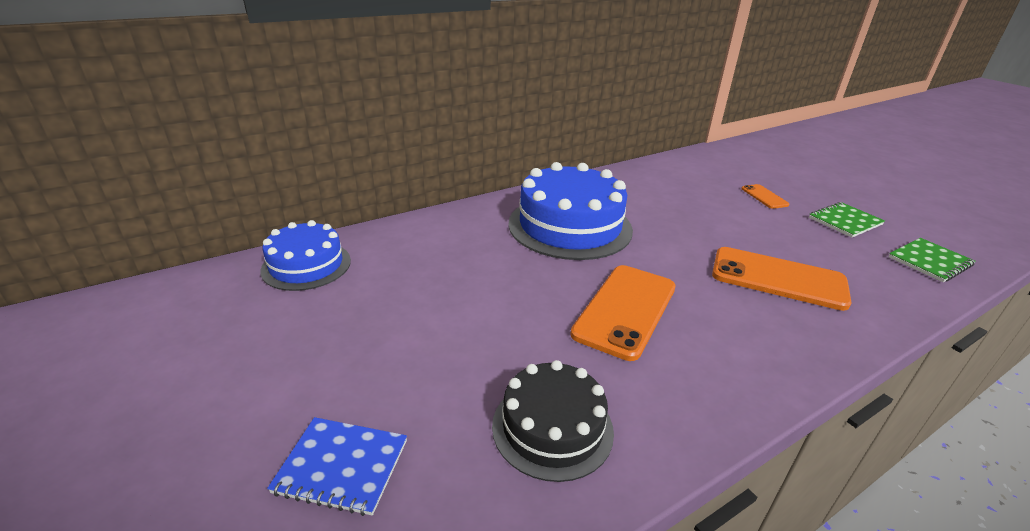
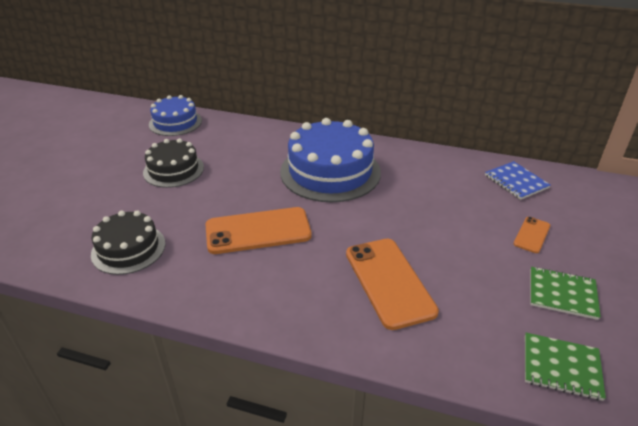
camera: 50 degrees right, 5 degrees up
blue notebook [267,417,407,516] -> blue notebook moved to [485,161,551,200]
none -> black cake [143,138,204,188]

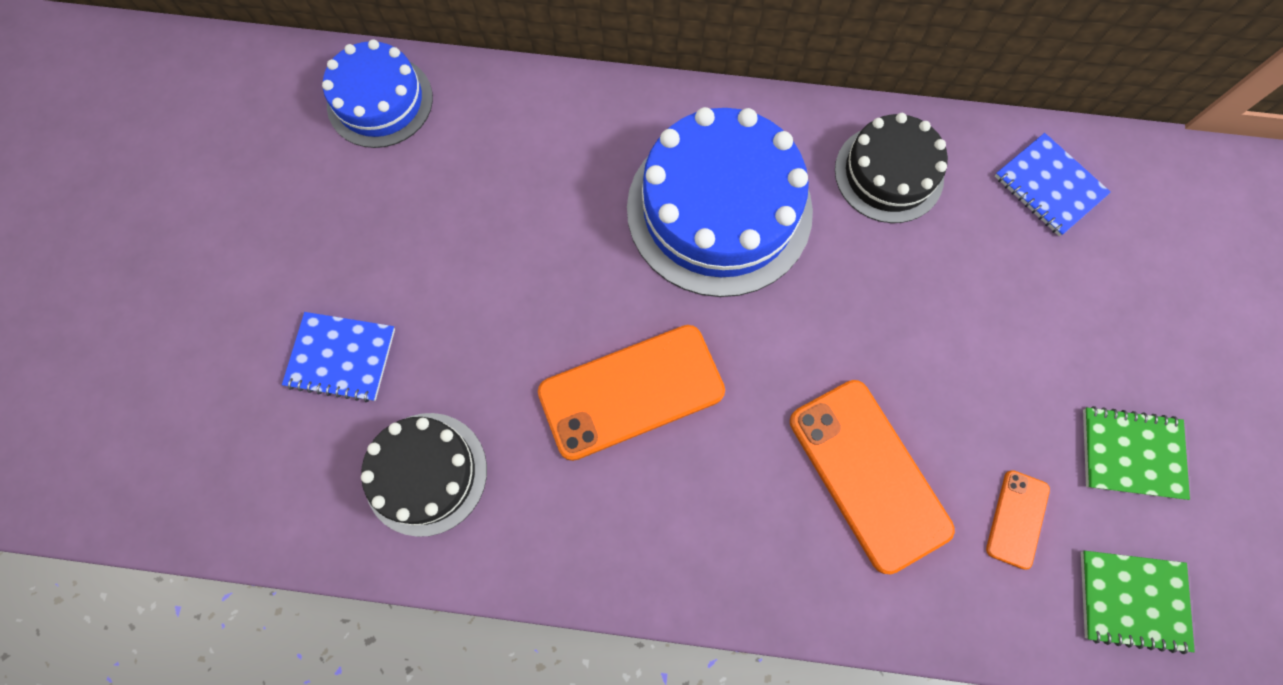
camera: 10 degrees left, 35 degrees up
black cake [143,138,204,188] -> black cake moved to [835,113,948,223]
orange phone [514,217,550,253] -> orange phone moved to [986,470,1050,570]
none -> blue notebook [282,312,395,402]

